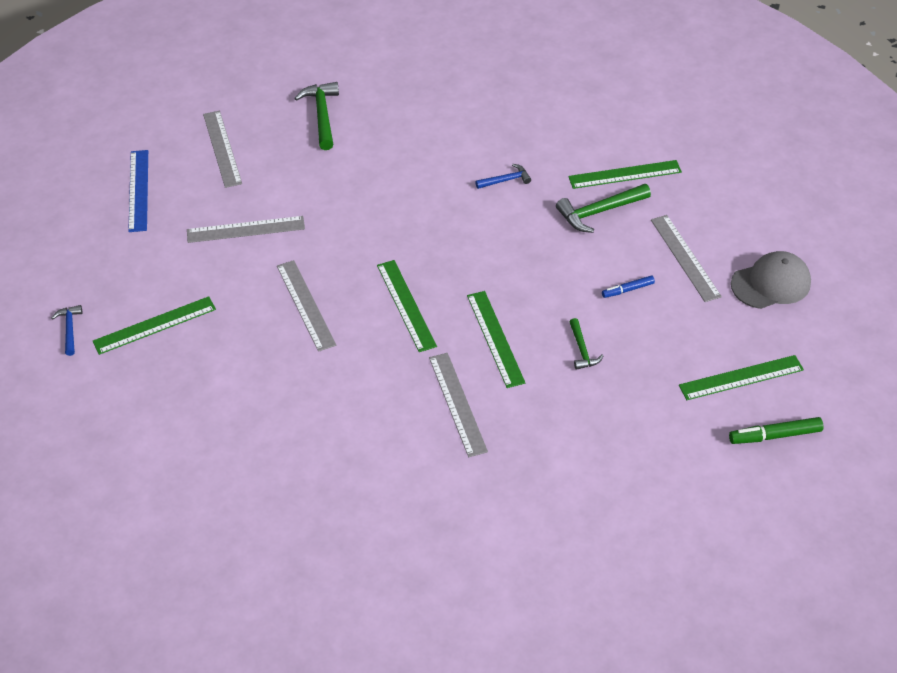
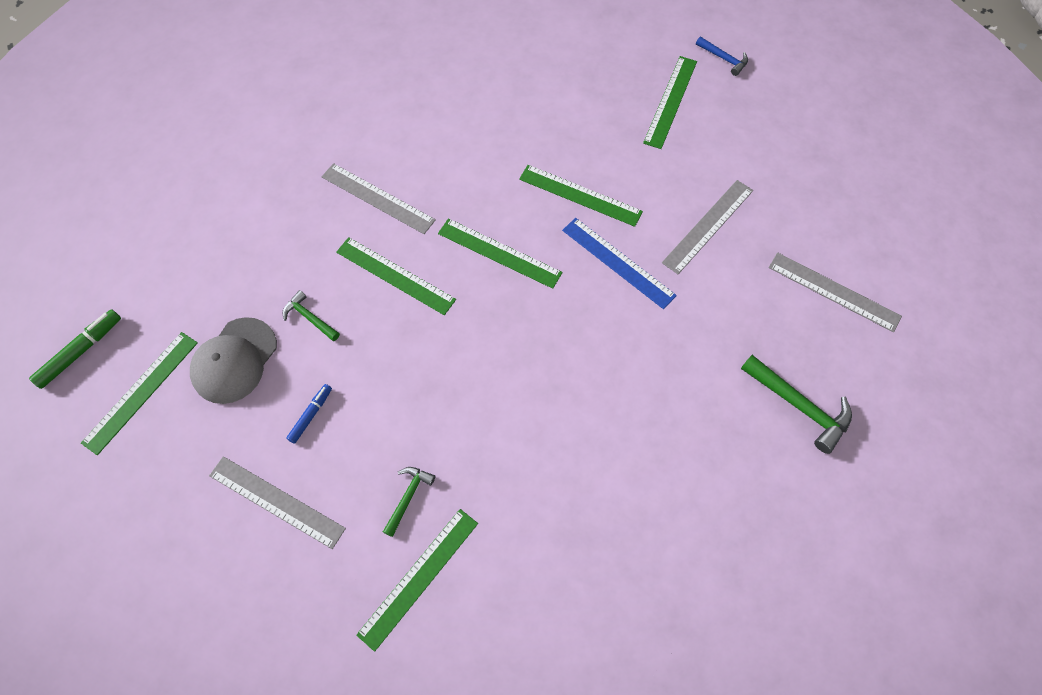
camera: 140 degrees right, 15 degrees up
blue ruler [128,150,148,232] -> blue ruler moved to [562,218,677,309]
grey ruler [277,260,336,352] -> green ruler [519,165,643,227]
blue hammer [475,164,531,189] -> none
green hammer [556,184,651,233] -> green hammer [383,467,435,537], size x0.59
grey cap [731,251,811,309] -> grey cap moved to [190,317,277,404]

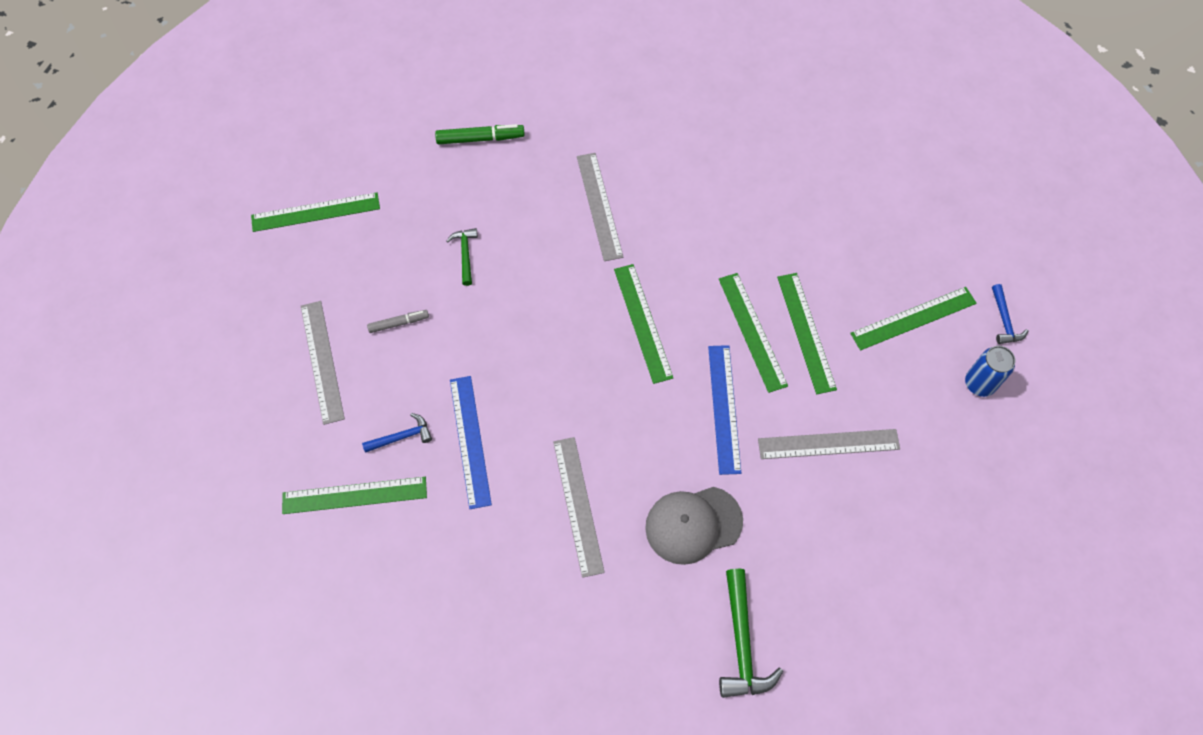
camera: 45 degrees right, 0 degrees up
green marker [29,309,121,389] -> green marker moved to [435,124,525,144]
grey cap [190,317,277,404] -> grey cap moved to [645,487,743,565]
blue marker [286,384,332,444] -> grey marker [367,310,429,333]
green ruler [336,237,456,315] -> green ruler moved to [777,273,837,394]
green hammer [383,467,435,537] -> blue hammer [362,413,432,453]
grey ruler [768,252,902,332] -> grey ruler moved to [553,437,605,578]
none -> blue ruler [450,376,492,509]
none -> blue can [965,346,1015,397]

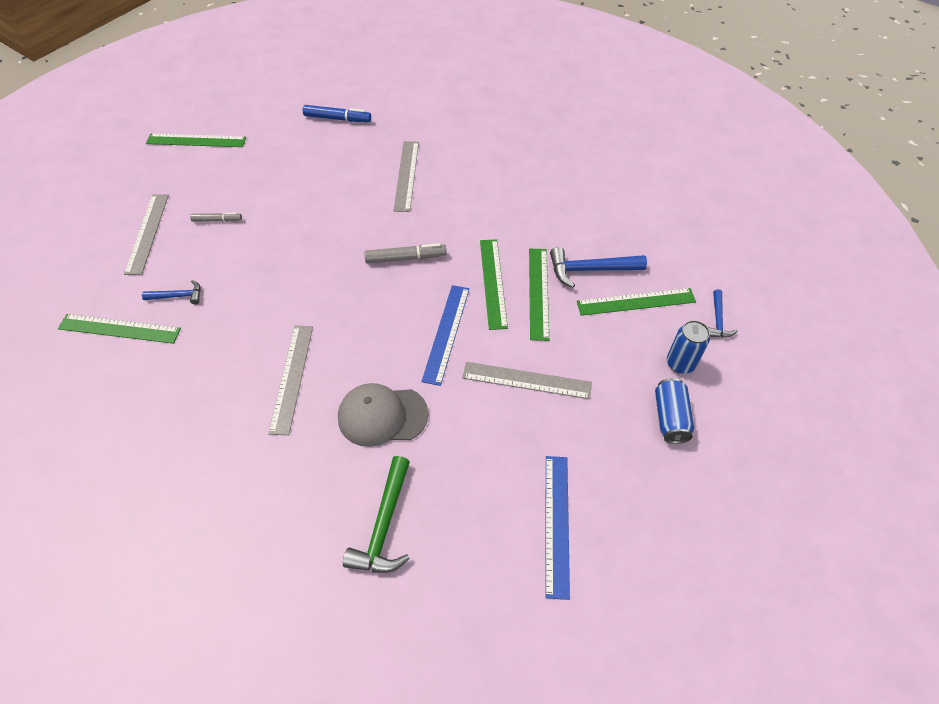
camera: 15 degrees right, 10 degrees down
green marker [435,124,525,144] -> blue marker [303,105,371,122]
green hammer [446,228,478,286] -> none
blue ruler [450,376,492,509] -> blue ruler moved to [545,456,570,600]
green ruler [614,264,673,384] -> grey marker [364,243,447,264]
none -> blue hammer [550,247,647,288]
none -> blue can [655,378,694,444]

